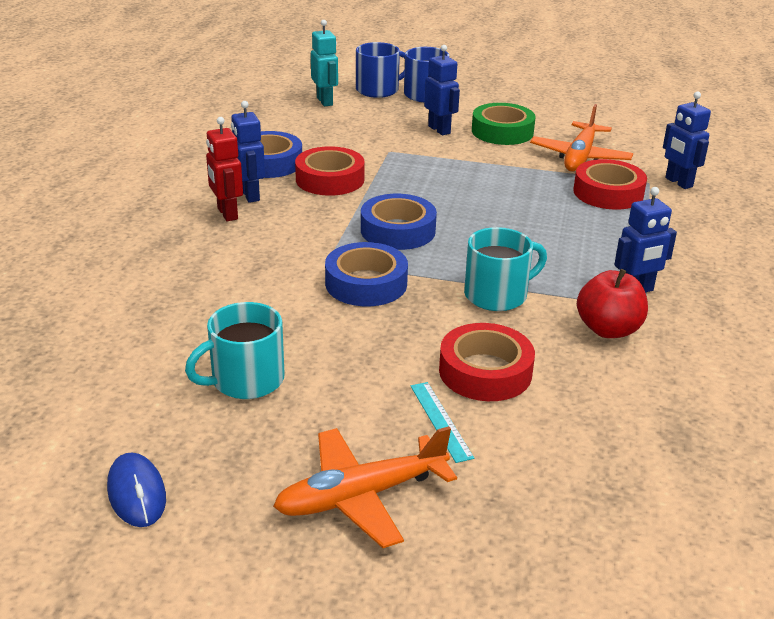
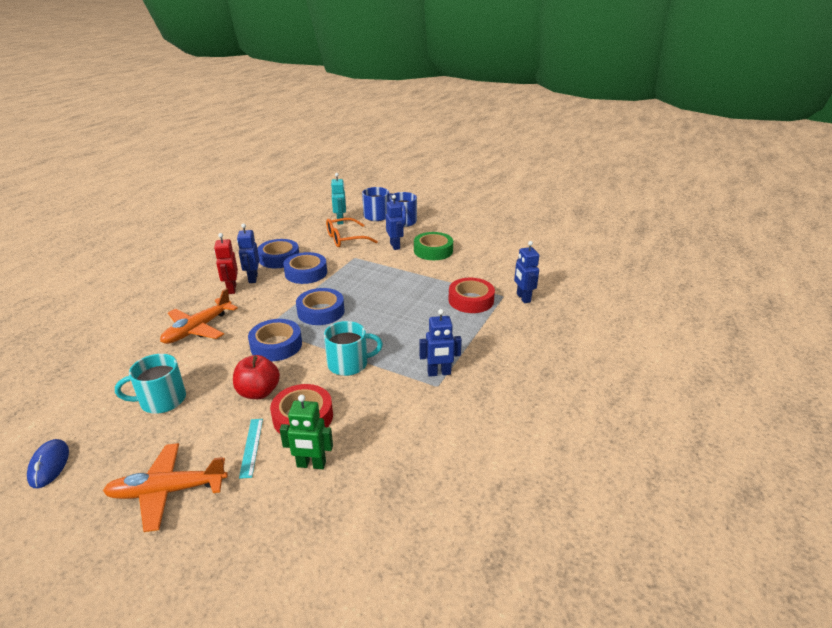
camera: 15 degrees right, 0 degrees up
red tape [295,146,365,196] -> blue tape [283,252,327,284]
orange plane [530,104,633,171] -> orange plane moved to [160,288,238,344]
red apple [577,269,648,338] -> red apple moved to [233,355,280,399]
none -> green robot [280,395,333,469]
none -> orange glasses [326,218,378,247]

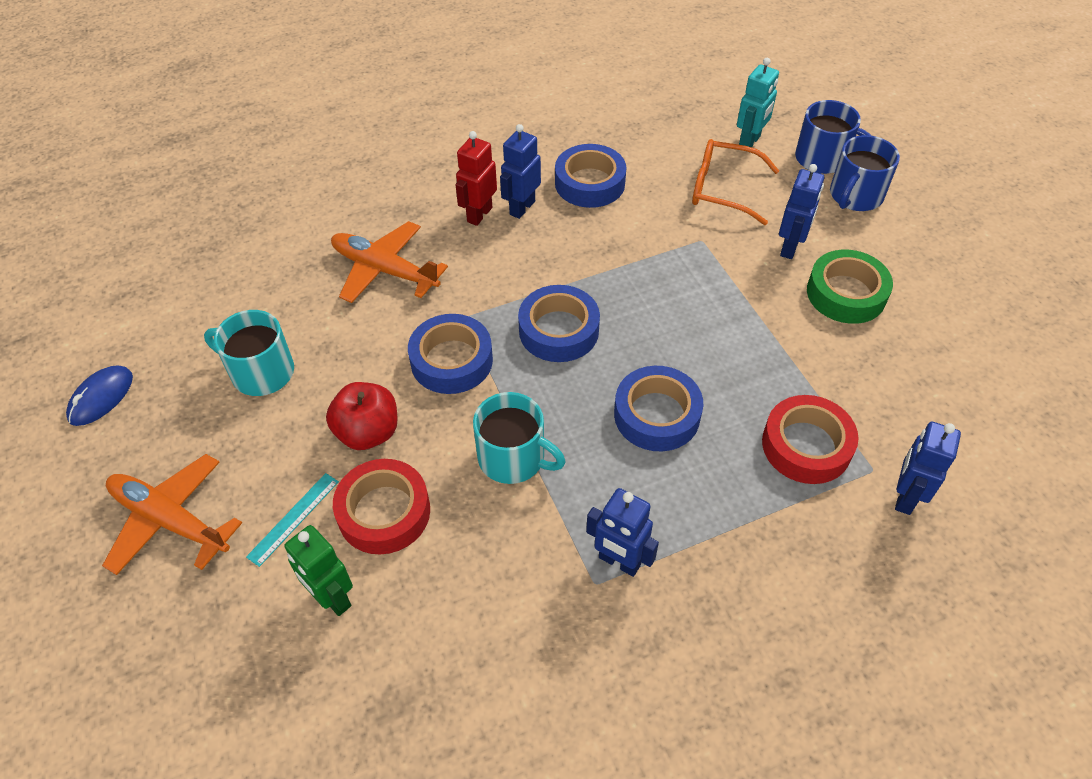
camera: 40 degrees right, 20 degrees up
orange plane [160,288,238,344] -> orange plane turned 45 degrees clockwise [331,221,448,303]
blue tape [283,252,327,284] -> blue tape moved to [614,366,703,451]

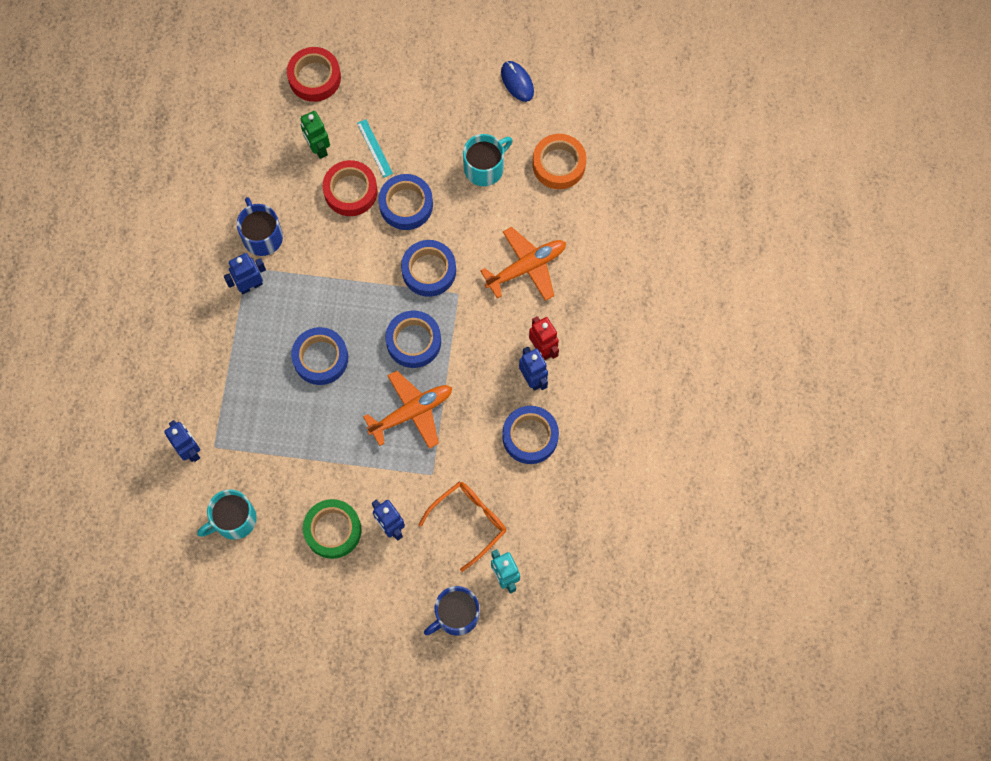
camera: 120 degrees right, 20 degrees up
orange plane [102,454,242,575] -> orange plane moved to [363,371,452,449]
green robot [284,525,353,616] -> green robot turned 105 degrees counterclockwise [300,111,330,159]
red apple [326,382,398,450] -> blue tape [378,174,433,230]
turquoise mug [473,392,566,484] -> turquoise mug moved to [197,489,257,540]
red tape [762,395,859,484] -> red tape moved to [287,47,341,102]
blue mug [830,135,900,211] -> blue mug moved to [237,197,283,256]
none -> orange tape [532,134,586,189]

